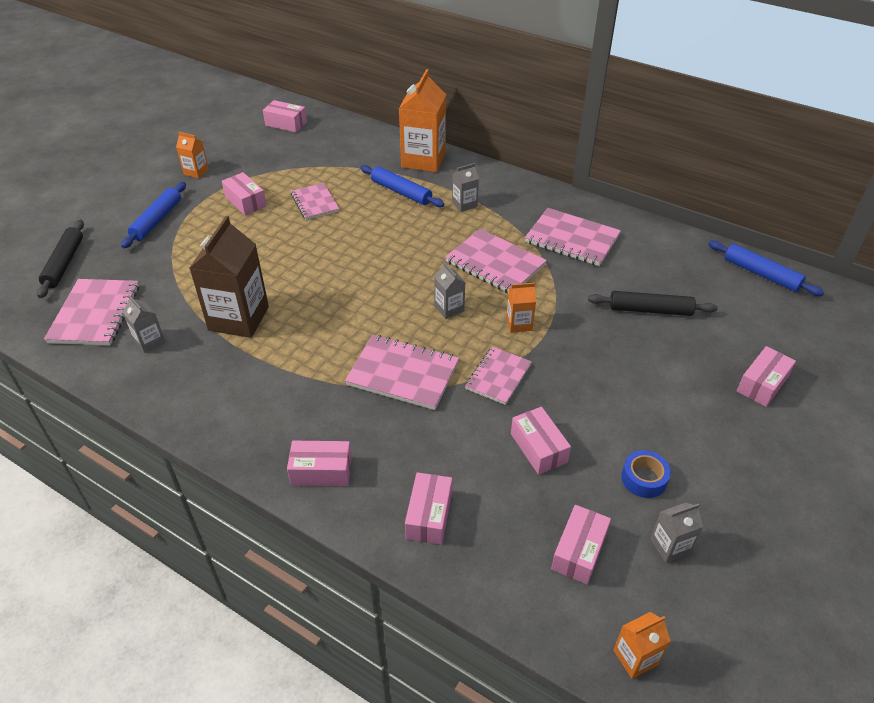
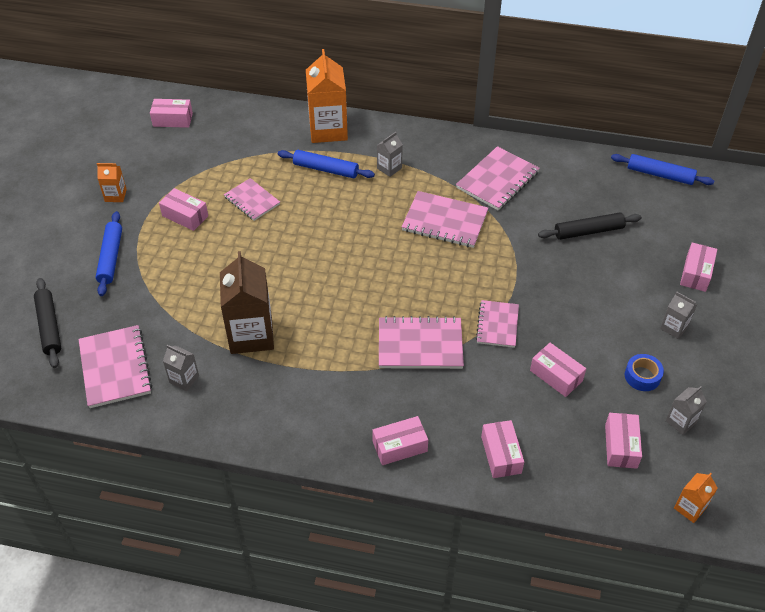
camera: 20 degrees left, 5 degrees up
grey carton [434,262,466,319] -> grey carton moved to [660,292,697,339]
orange carton [506,283,536,333] -> none
pink notebook [525,208,621,266] -> pink notebook turned 60 degrees counterclockwise [456,146,540,211]

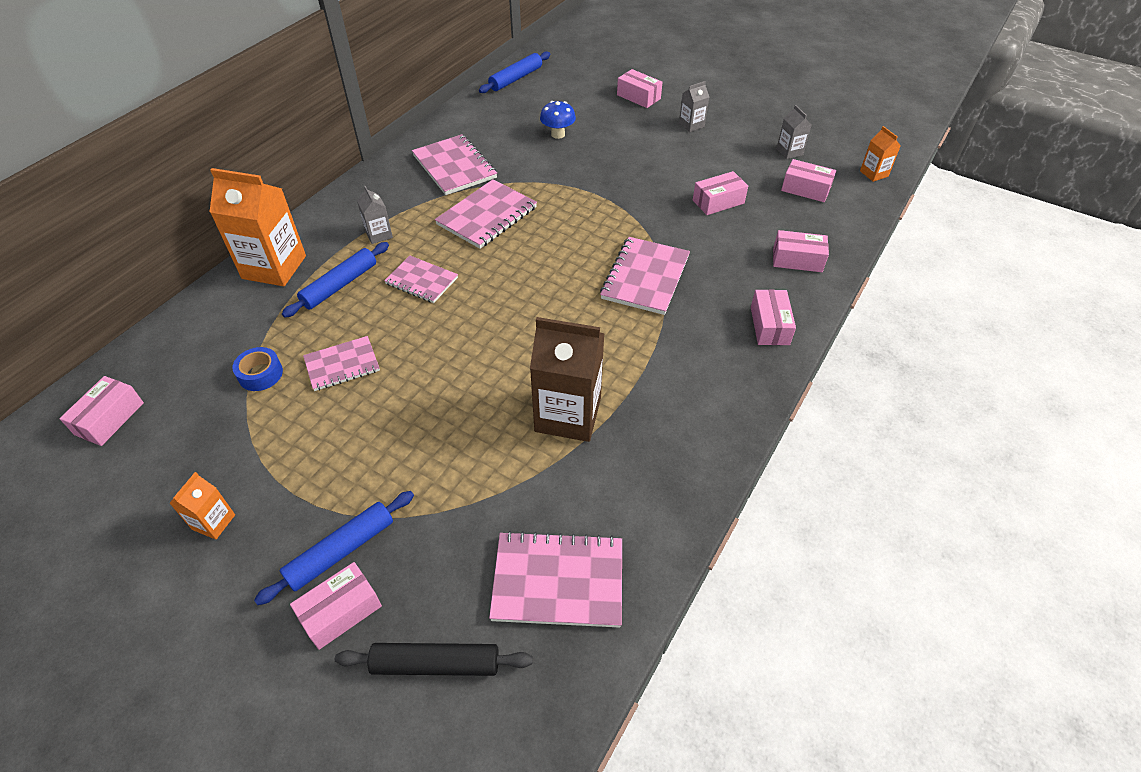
camera: 70 degrees left, 0 degrees up
blue rolling pin [96,211,122,296] -> blue rolling pin turned 60 degrees counterclockwise [254,491,414,605]
pink box [159,188,208,231] -> pink box moved to [290,562,382,650]
grey carton [163,345,199,391] -> none
pink notebook [476,300,519,348] -> pink notebook moved to [384,256,458,303]
black rolling pin [538,212,642,240] -> blue mushroom [540,101,576,139]
blue tape [625,354,664,391] -> blue tape moved to [232,347,283,391]

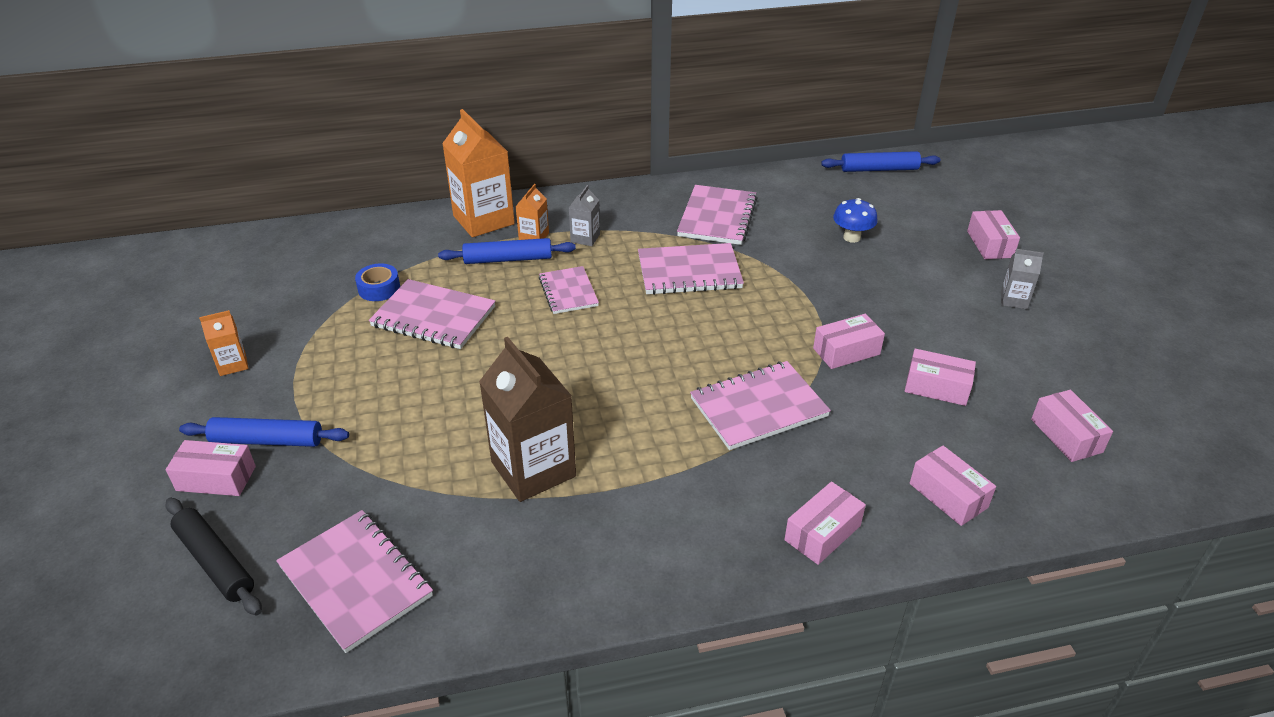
camera: 45 degrees right, 10 degrees down
pink box [59,376,144,446] -> pink box moved to [813,314,885,369]
pink notebook [303,336,380,391] -> pink notebook [369,279,496,349], size x1.54
grey carton [776,105,812,159] -> none
orange carton [860,126,901,182] -> orange carton moved to [515,184,549,240]

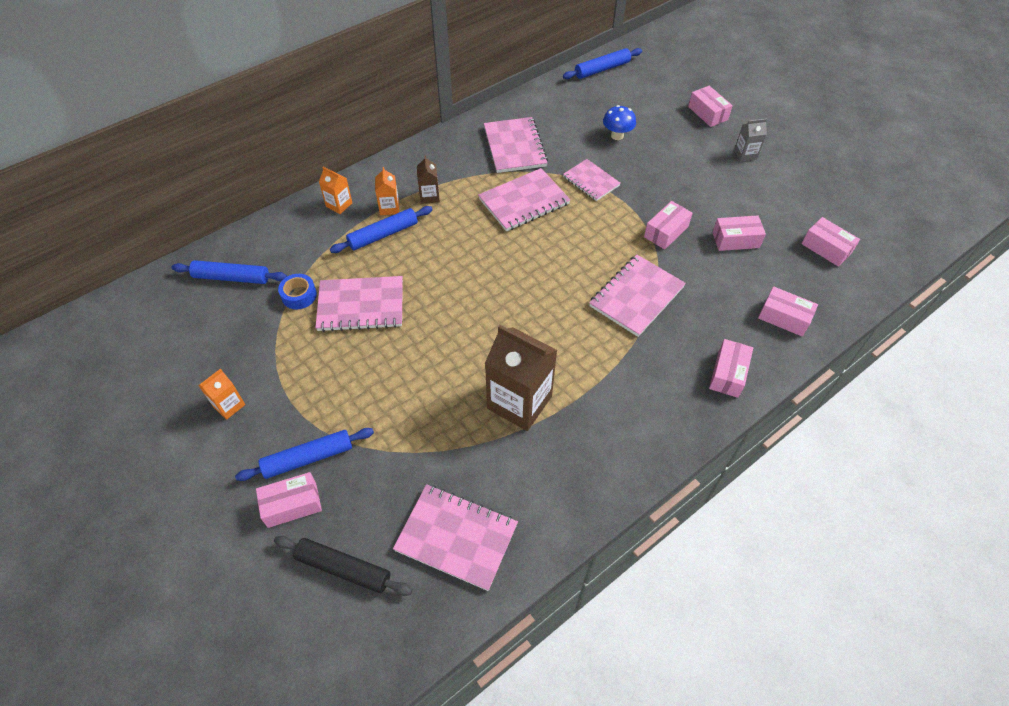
camera: 25 degrees left, 15 degrees up
orange carton [442,109,515,237] -> orange carton [319,167,352,214], size x0.48
pink notebook [539,266,599,314] -> pink notebook moved to [563,159,621,201]
grey carton [569,185,600,246] -> brown carton [417,155,440,204]
none -> blue rolling pin [172,260,287,284]

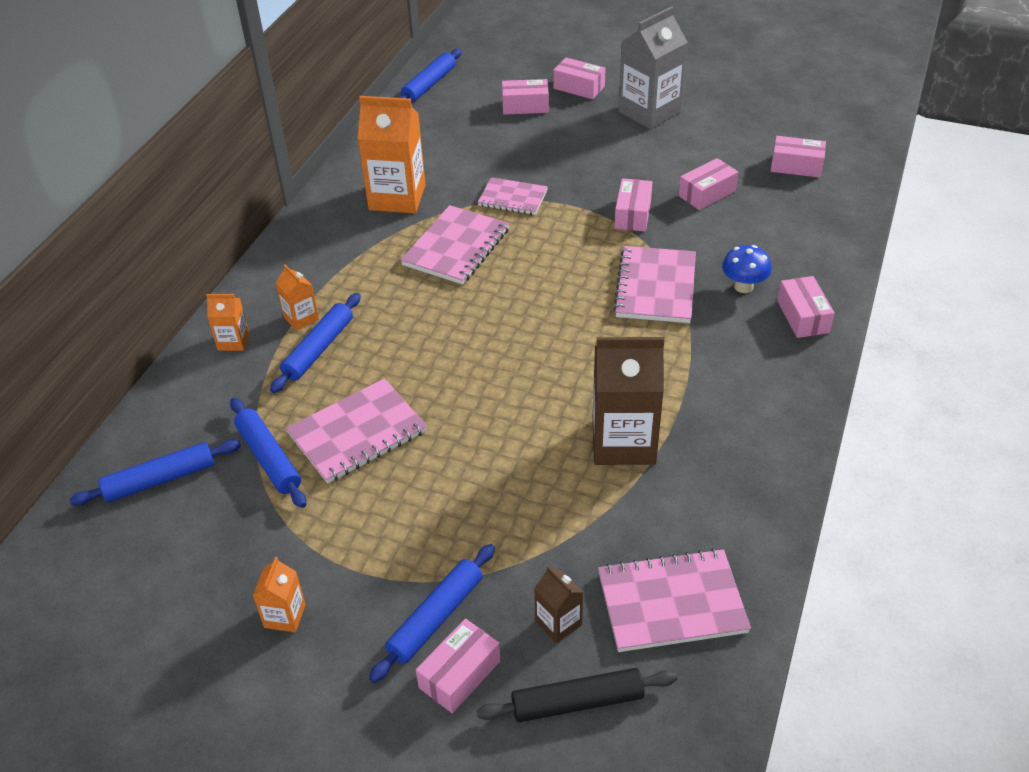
camera: 30 degrees left, 10 degrees down
blue tape [278,274,317,309] -> blue rolling pin [230,398,306,508]
brown carton [417,155,440,204] -> brown carton moved to [534,566,583,643]
pink notebook [484,117,548,173] -> orange carton [358,96,426,213]
blue mushroom [603,105,636,140] -> blue mushroom moved to [722,245,772,293]
grey carton [734,119,767,162] -> grey carton [619,6,687,129], size x2.07
pink box [758,286,818,336] -> pink box moved to [502,79,549,115]

